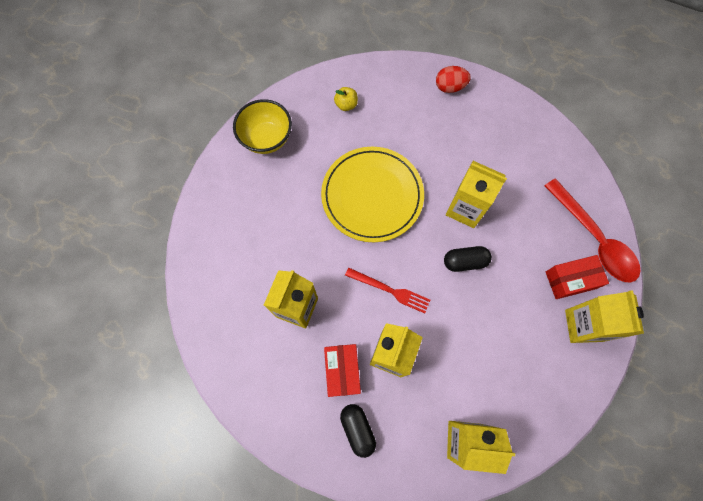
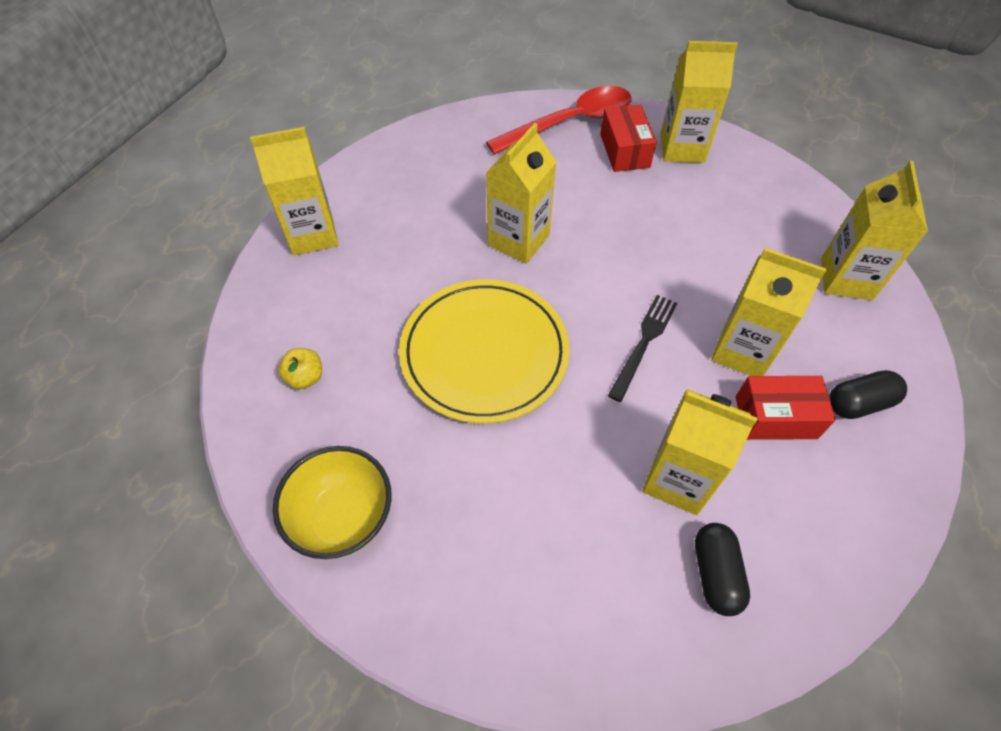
camera: 85 degrees left, 15 degrees down
red fork [345,267,430,313] -> black fork [608,295,678,402]
red egg [436,66,471,93] -> yellow carton [250,127,339,256]
black capsule [444,246,492,272] -> black capsule moved to [695,523,750,616]

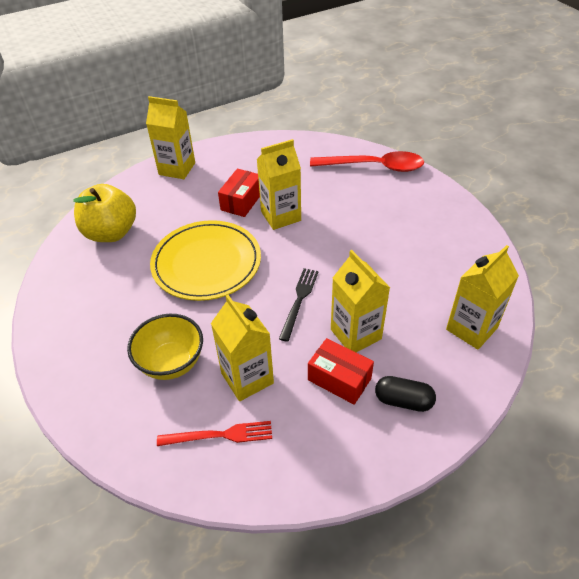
camera: 35 degrees right, 10 degrees down
yellow bowl [273,446,392,559] -> yellow bowl moved to [127,314,203,380]
yellow apple [278,348,322,390] -> yellow apple [73,184,136,242], size x2.30
red box [600,105,657,172] -> red box moved to [218,169,260,217]
black fork [608,295,678,402] -> black fork turned 45 degrees counterclockwise [279,268,319,342]
yellow carton [661,41,738,163] -> none
black capsule [695,523,750,616] -> red fork [157,421,272,446]

